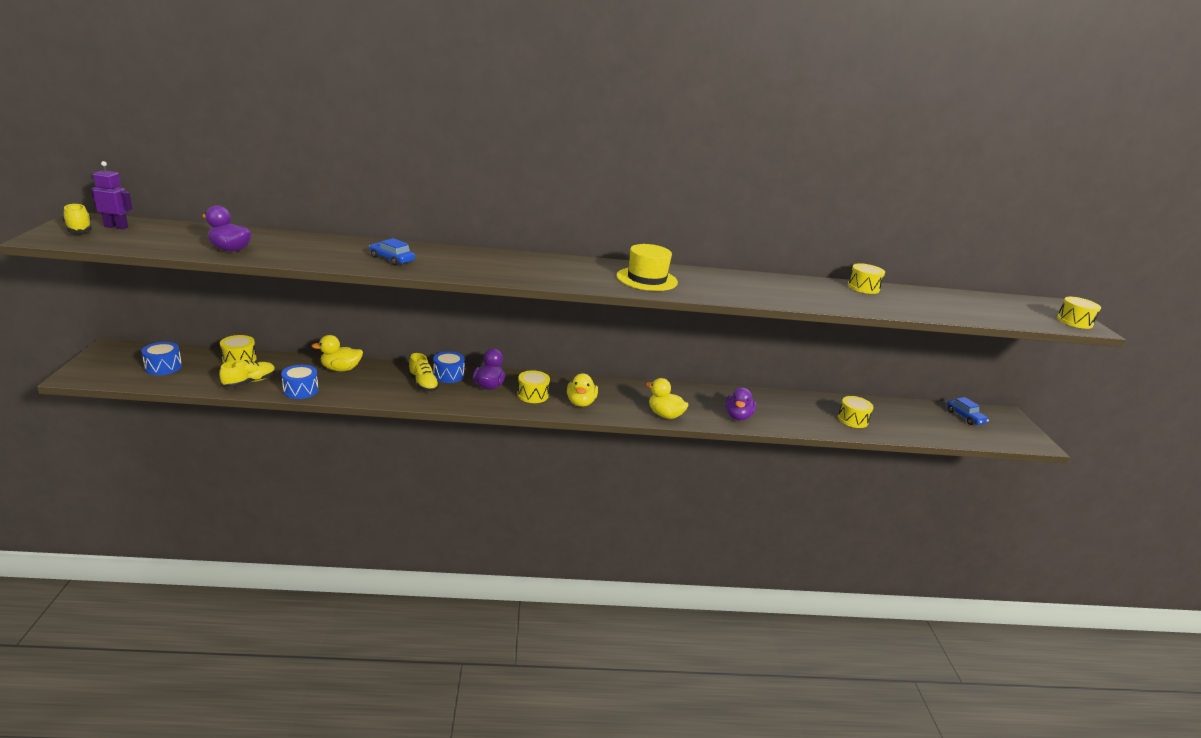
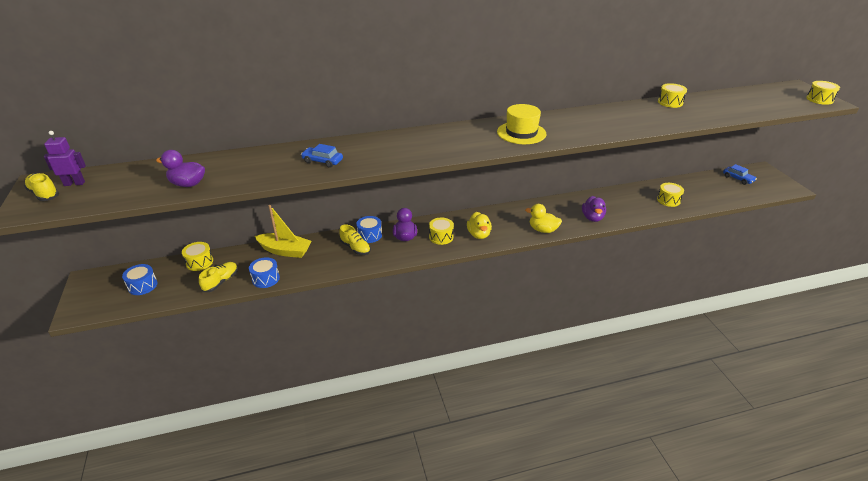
camera: 10 degrees left, 10 degrees up
yellow duck [312,335,363,371] -> yellow boat [255,205,311,258]

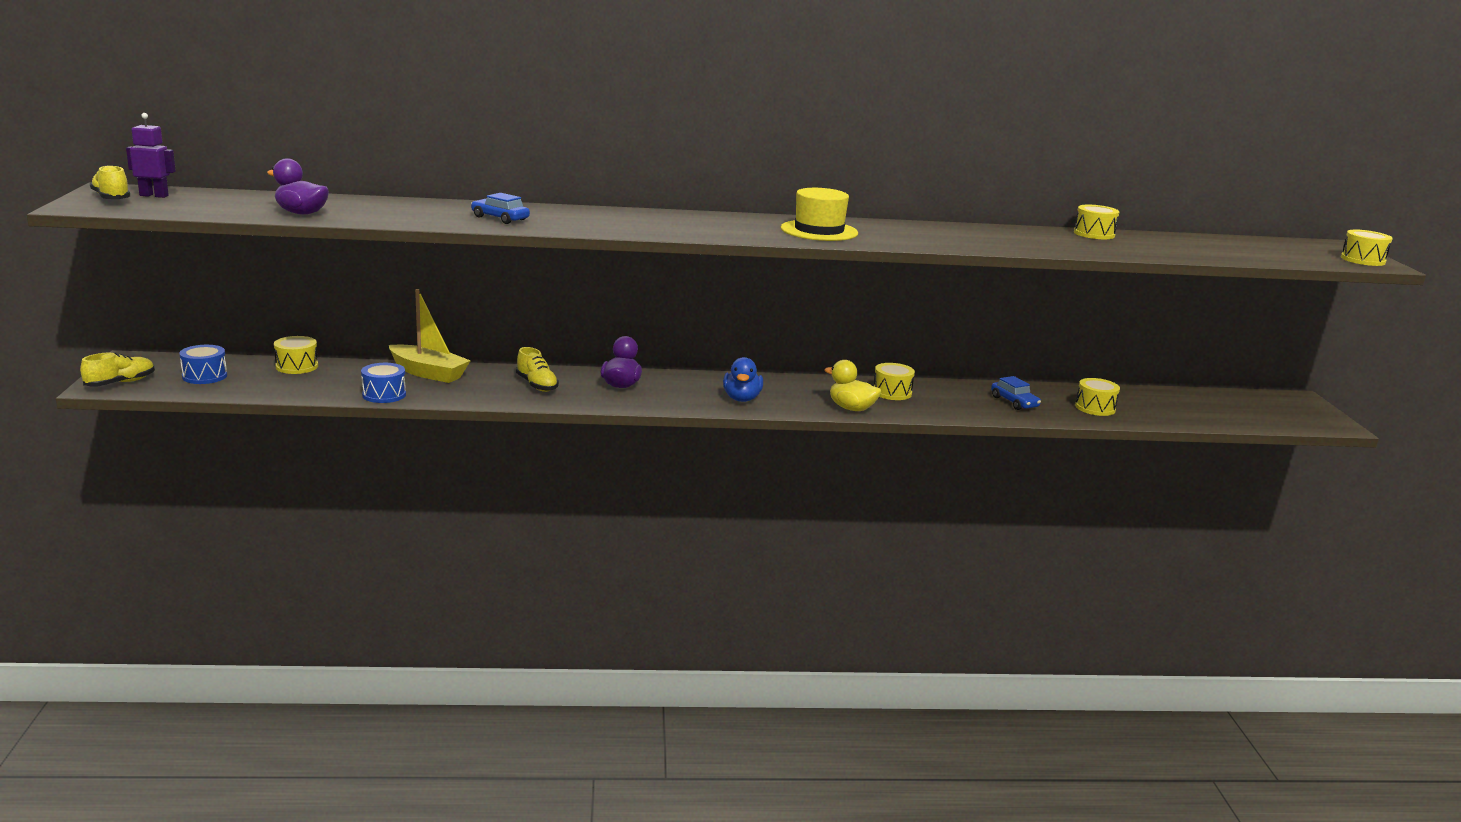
camera: 10 degrees right, 15 degrees down
yellow shoe [199,262,238,292] -> yellow shoe moved to [80,352,155,387]
blue drum [357,216,382,243] -> none
yellow drum [429,218,454,245] -> yellow drum moved to [874,363,915,400]
yellow duck [467,212,492,239] -> blue duck [723,357,763,402]
purple duck [582,196,606,222] -> none
blue car [723,164,757,185] -> blue car moved to [991,376,1041,410]

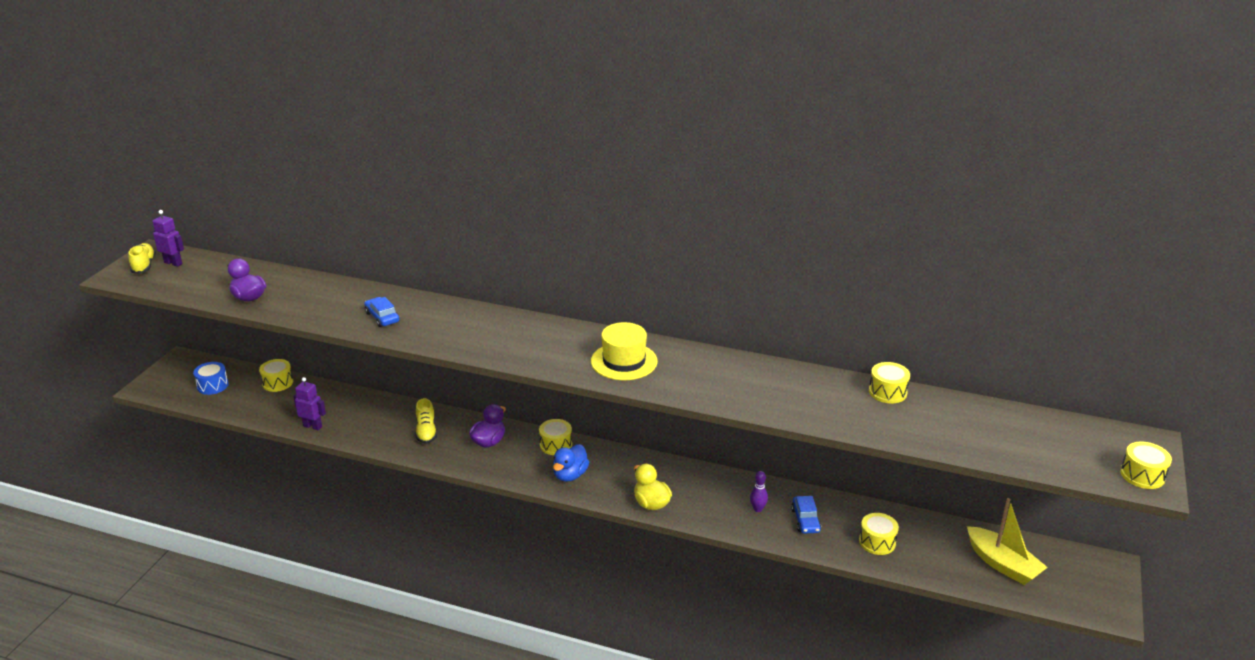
camera: 25 degrees right, 10 degrees up
yellow shoe [80,352,155,387] -> none
blue drum [361,363,406,403] -> purple robot [293,377,326,430]
yellow boat [389,289,471,383] -> yellow boat moved to [967,498,1048,585]
yellow drum [874,363,915,400] -> yellow drum moved to [539,419,572,455]
none -> purple bowling pin [750,471,768,512]

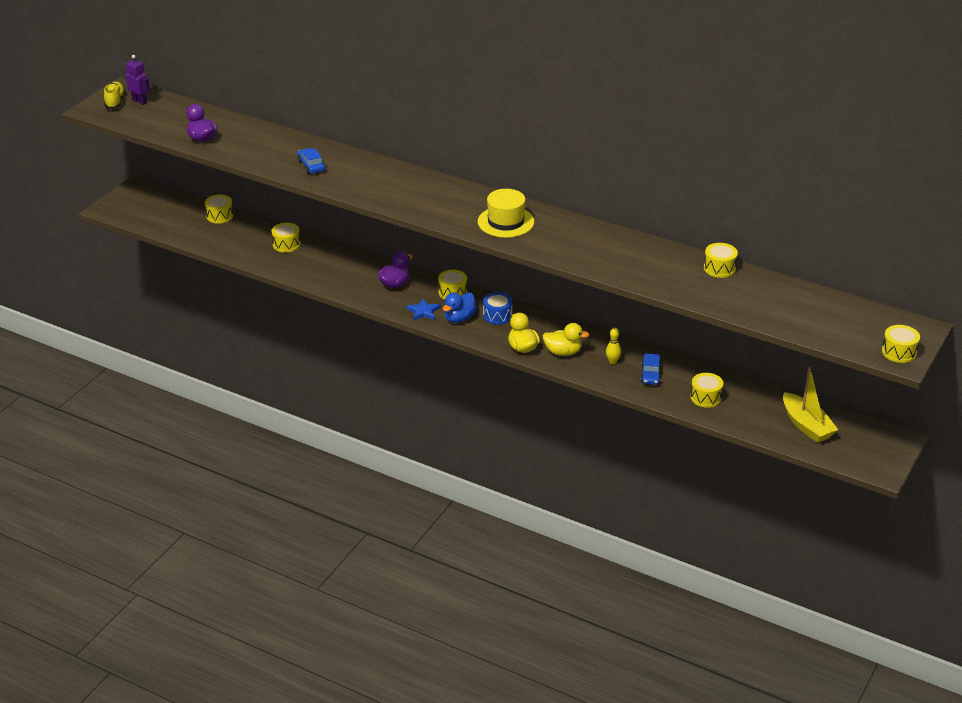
camera: 10 degrees right, 5 degrees up
blue drum [193,362,229,395] -> blue drum moved to [483,292,513,325]
purple robot [293,377,326,430] -> none
yellow shoe [416,398,437,444] -> none
purple bowling pin [750,471,768,512] -> yellow bowling pin [606,328,621,364]
none -> yellow drum [272,223,300,253]
none -> blue star [406,298,441,321]
none -> yellow duck [543,323,590,356]

